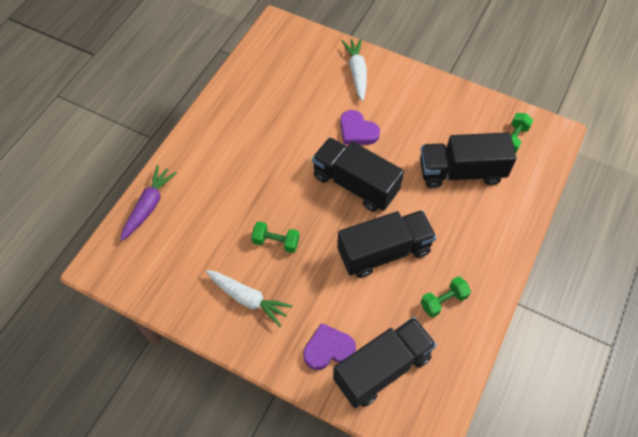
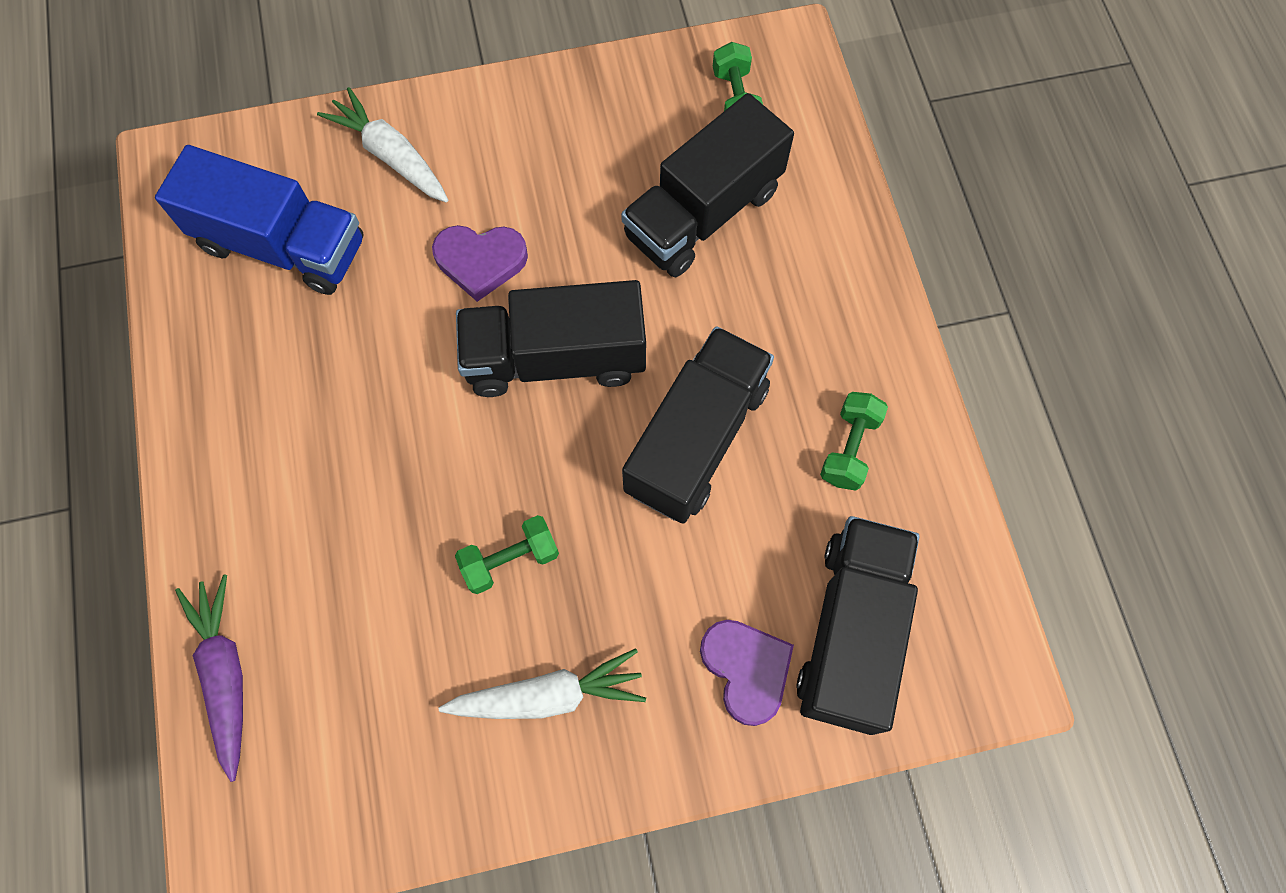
camera: 40 degrees left, 10 degrees up
purple heart [303,323,356,370] -> purple heart turned 120 degrees clockwise [700,620,794,726]
none -> blue truck [155,145,363,295]

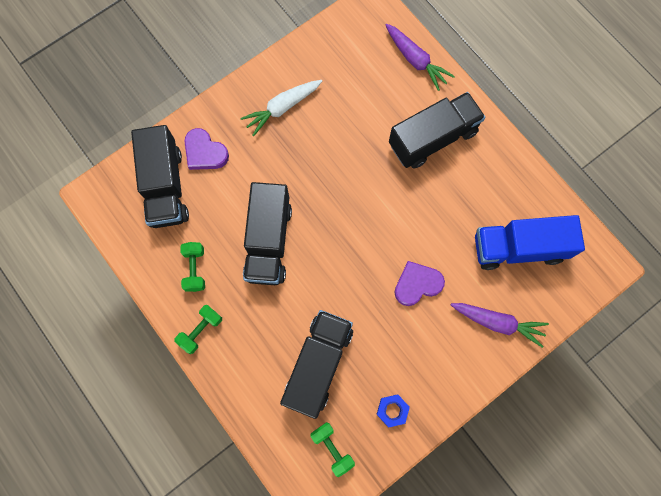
camera: 155 degrees right, 5 degrees up
white carrot [317,87,448,202] -> purple carrot [451,303,549,348]
green dumbbell [455,515,559,594] -> green dumbbell moved to [174,305,222,354]
black truck [456,280,646,397] -> black truck moved to [389,92,486,169]
none -> blue nut [376,394,410,427]

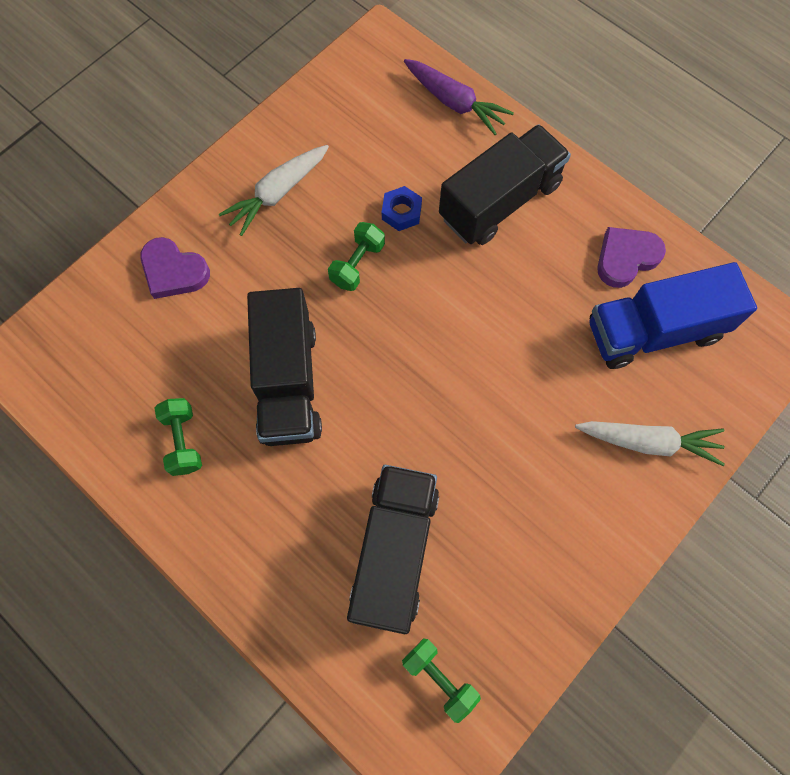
camera: 10 degrees left, 5 degrees down
black truck [131,125,189,228] -> none
green dumbbell [174,305,222,354] -> green dumbbell moved to [328,222,385,291]
blue nut [376,394,410,427] -> blue nut moved to [382,186,422,231]
purple heart [395,261,445,306] -> purple heart moved to [597,227,666,288]
purple carrot [451,303,549,348] -> white carrot [575,421,725,466]

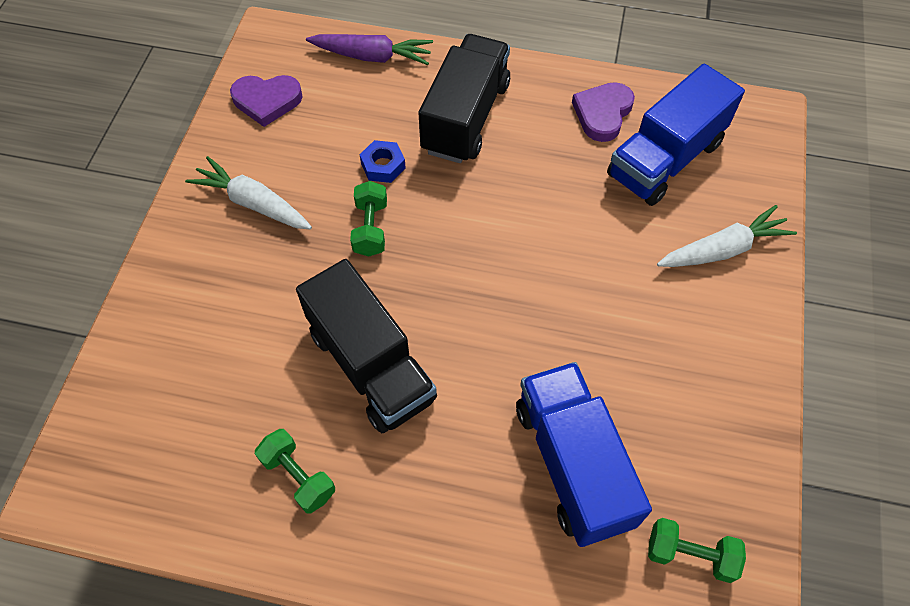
camera: 30 degrees left, 10 degrees down
purple heart [140,237,210,299] -> purple heart moved to [230,75,302,127]
white carrot [219,145,329,236] -> white carrot turned 105 degrees clockwise [185,156,312,230]
black truck [347,465,439,634] -> blue truck [516,362,652,547]

